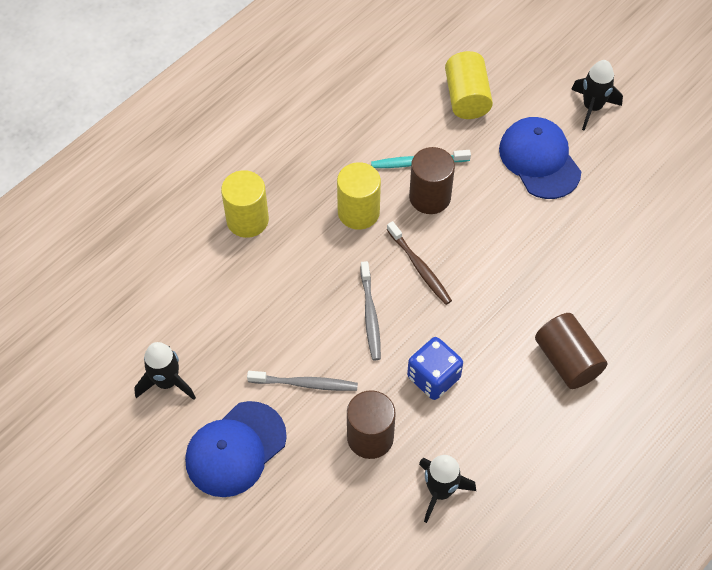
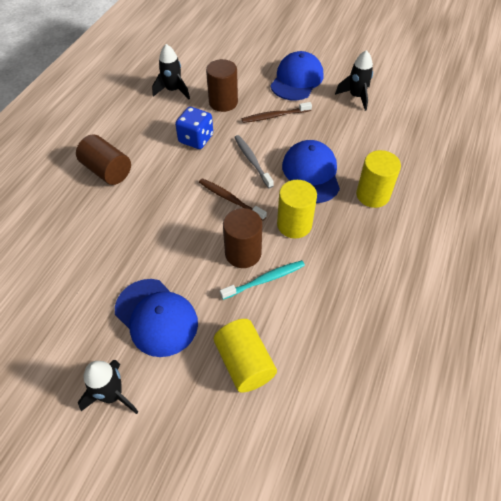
camera: 160 degrees right, 5 degrees down
grey toothbrush [247,371,358,391] -> brown toothbrush [242,102,312,123]
none -> blue cap [282,140,340,203]

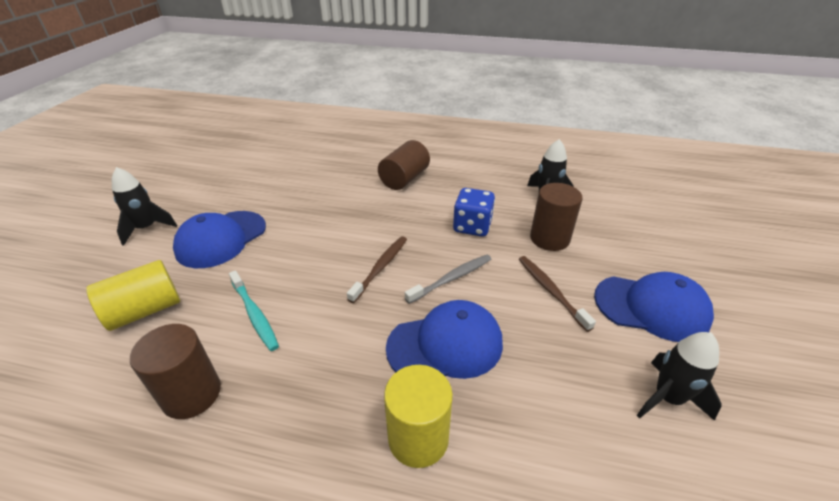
camera: 80 degrees right, 15 degrees down
brown cylinder [223,208,262,268] -> brown cylinder moved to [130,324,221,419]
yellow cylinder [277,180,317,238] -> none

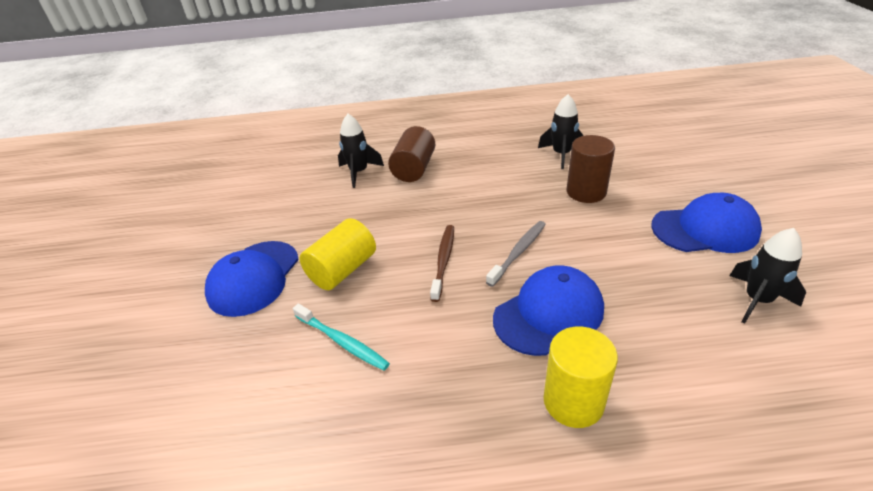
camera: 15 degrees left, 0 degrees up
yellow cylinder [86,260,180,331] -> yellow cylinder moved to [299,218,376,290]
black rocket [112,167,177,246] -> black rocket moved to [338,114,384,188]
brown cylinder [130,324,221,419] -> none
blue dice [453,188,495,237] -> none
brown toothbrush [519,256,596,332] -> none

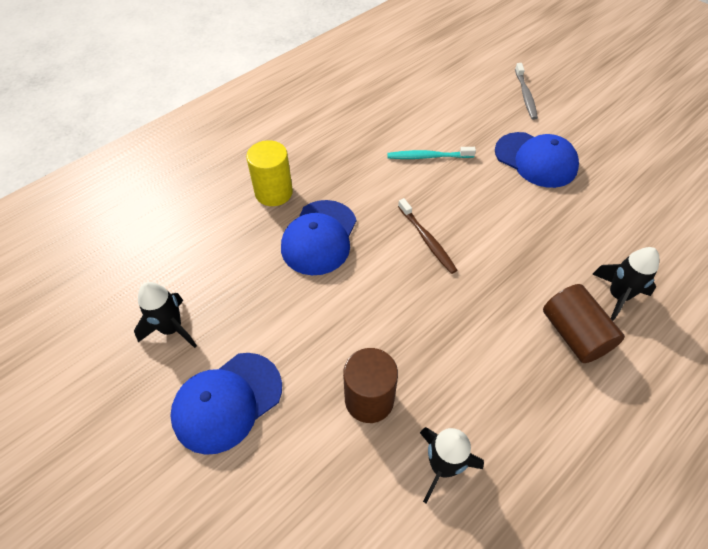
camera: 140 degrees right, 15 degrees up
blue cap [205,241,299,317] -> blue cap turned 150 degrees clockwise [495,132,579,188]
yellow cylinder [299,218,376,290] -> none
grey toothbrush [486,221,546,287] -> grey toothbrush moved to [515,63,538,120]

